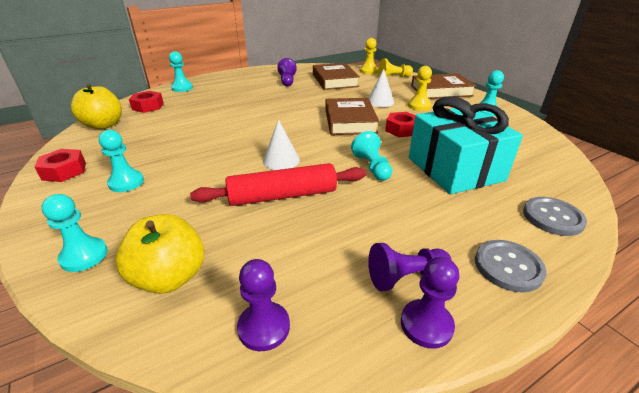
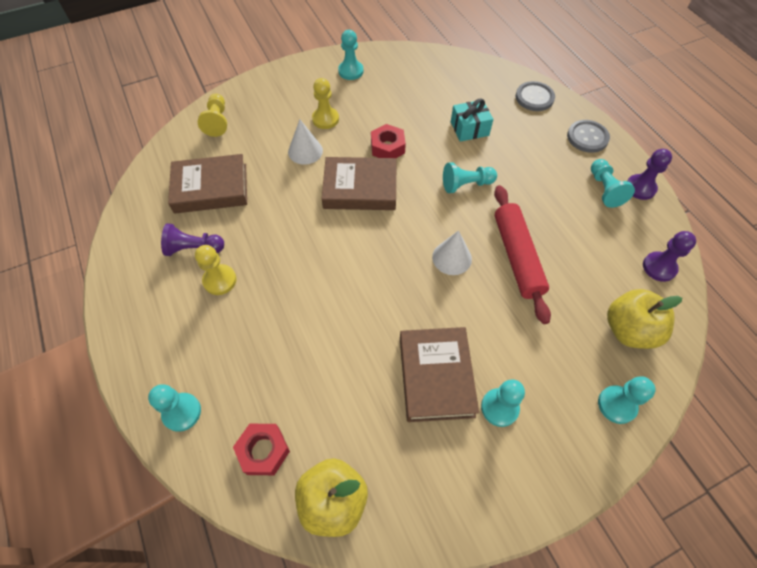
camera: 85 degrees left, 25 degrees up
red nut [35,149,86,182] -> none
yellow pawn [360,38,378,74] -> yellow pawn moved to [195,245,237,295]
purple pawn [368,243,452,291] -> turquoise pawn [591,159,635,208]
turquoise gift [409,96,523,194] -> turquoise gift [451,98,493,142], size x0.50
brown book [411,73,476,99] -> brown book moved to [400,327,479,422]

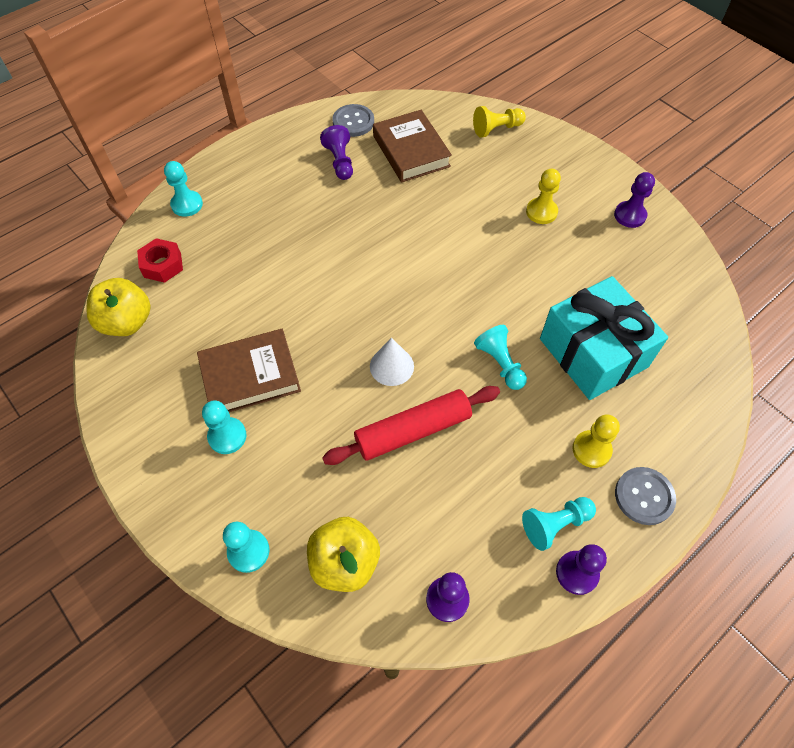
camera: 75 degrees right, 0 degrees up
yellow pawn [195,245,237,295] -> yellow pawn moved to [573,415,620,468]
white cone [288,119,323,165] -> none
brown book [321,157,397,210] -> none
turquoise pawn [338,30,363,80] -> purple pawn [614,172,655,228]
red nut [371,124,406,158] -> none
turquoise gift [451,98,493,142] -> turquoise gift [540,276,668,400], size x2.02
grey button [516,81,555,111] -> grey button moved to [332,104,374,137]

